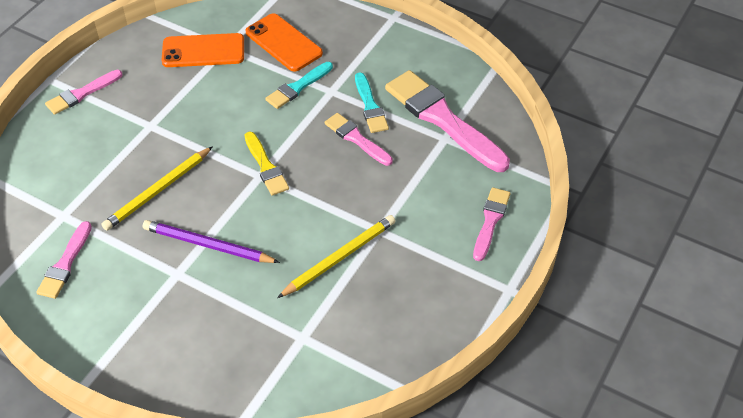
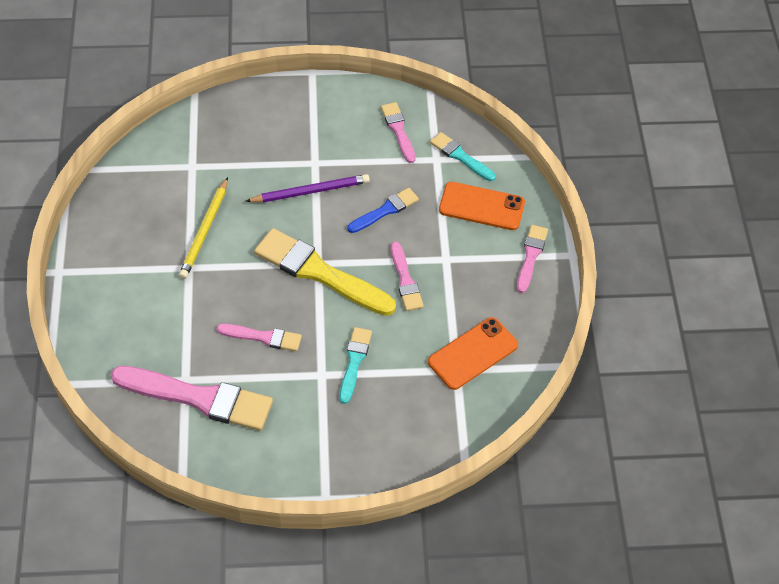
camera: 145 degrees right, 5 degrees up
yellow pencil [101,146,213,231] -> blue brush [347,188,419,233]
yellow brush [244,132,289,196] -> yellow brush [254,228,396,316], size x1.88
orange phone [245,13,323,72] -> orange phone moved to [439,182,525,230]
turquoise brush [355,73,389,133] -> turquoise brush moved to [430,132,496,181]
pink brush [473,187,511,261] -> pink brush moved to [391,242,424,311]

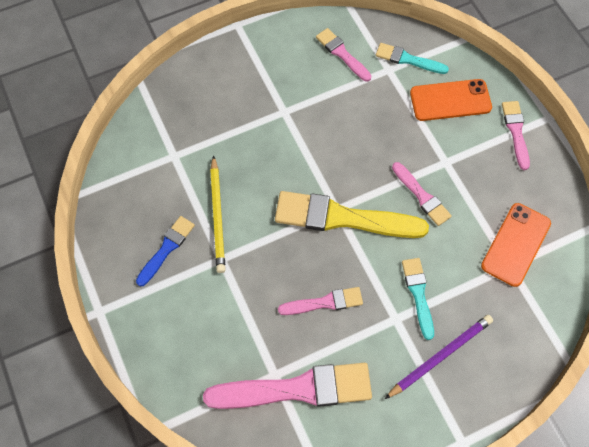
camera: 20 degrees left, 10 degrees up
purple pencil [246,174,370,202] -> purple pencil moved to [385,315,493,399]
blue brush [347,188,419,233] -> blue brush moved to [136,216,195,286]

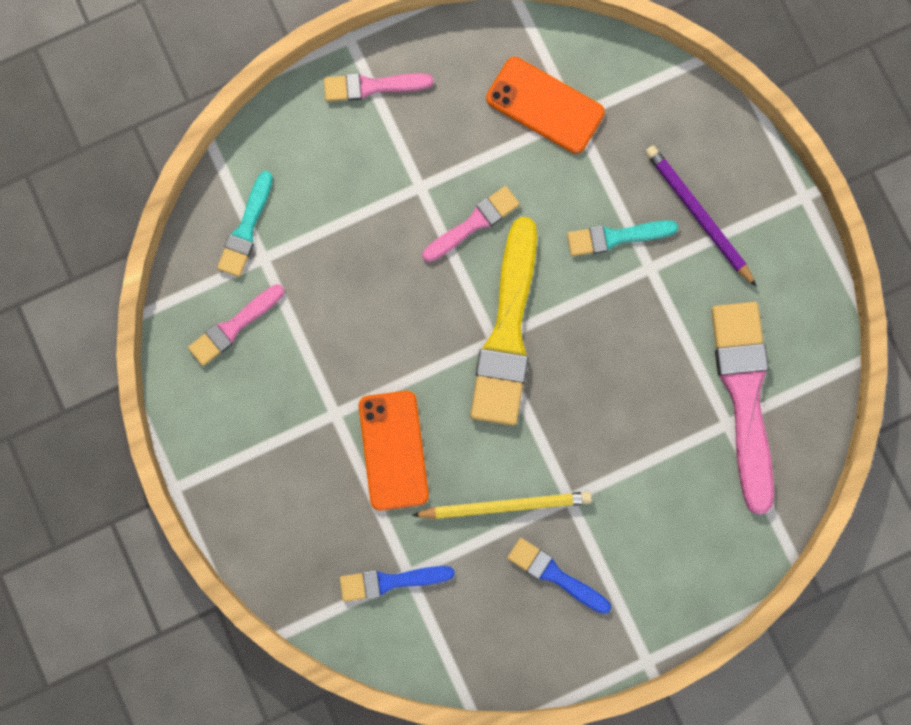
camera: 90 degrees left, 15 degrees up
pink brush [278,287,363,315] -> none
orange phone [410,79,492,121] -> orange phone moved to [359,391,429,511]
none -> blue brush [340,566,455,602]

